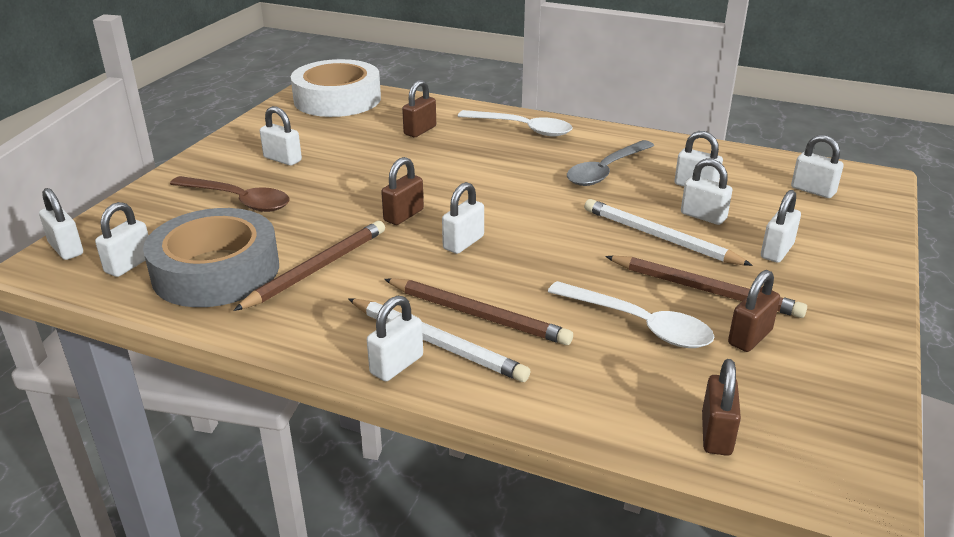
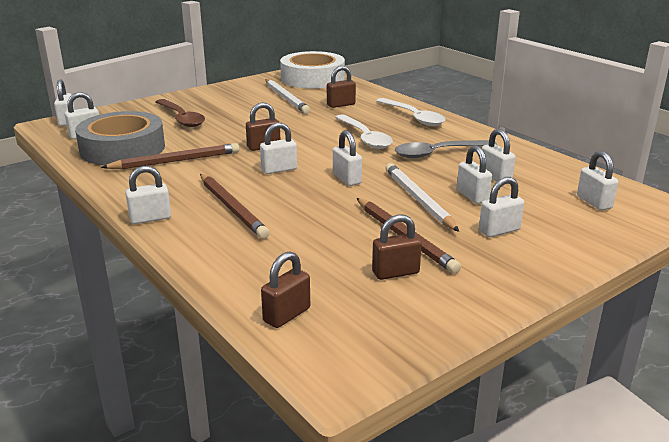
camera: 30 degrees right, 5 degrees down
white padlock [260,106,302,166] -> white padlock moved to [333,130,362,186]
white pencil [348,299,531,382] -> white pencil moved to [265,79,310,114]
white spoon [548,281,714,348] -> white spoon moved to [335,114,393,149]

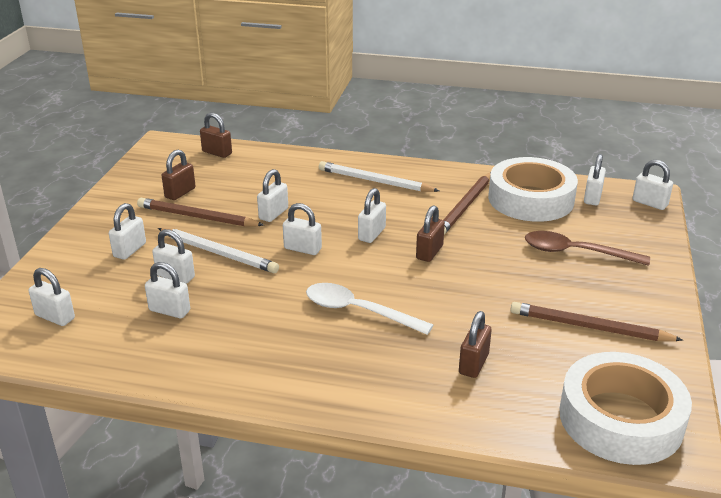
camera: 140 degrees right, 5 degrees up
grey tape [75,111,165,165] -> white tape [488,157,578,222]
white padlock [125,166,171,224] -> white padlock moved to [257,169,288,222]
brown pencil [200,174,270,239] -> brown pencil moved to [510,302,683,341]
brown padlock [261,251,310,328] -> brown padlock turned 60 degrees counterclockwise [200,112,232,158]
white pencil [265,79,310,114] -> white pencil moved to [319,161,439,192]
white spoon [376,98,446,126] -> none
grey spoon [394,140,497,158] -> none

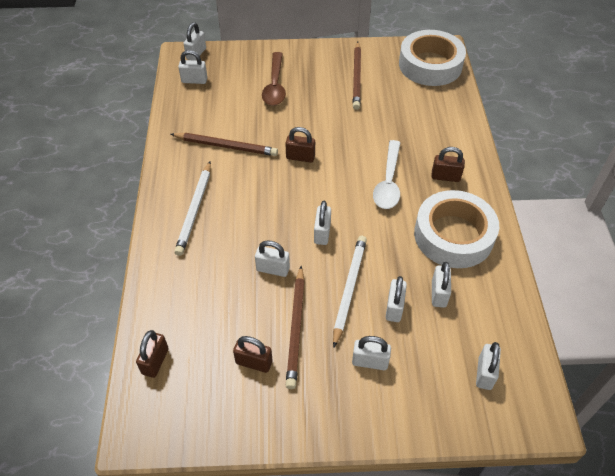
camera: 105 degrees left, 20 degrees up
white padlock [358,188,386,243] -> none
brown padlock [459,311,492,378] -> brown padlock moved to [431,147,465,182]
white tape [488,157,578,222] -> white tape moved to [414,190,499,268]

